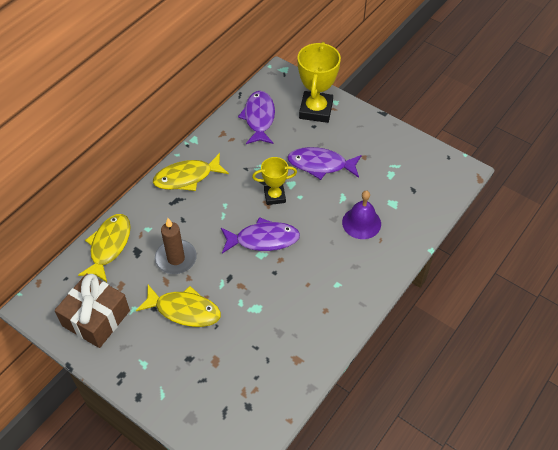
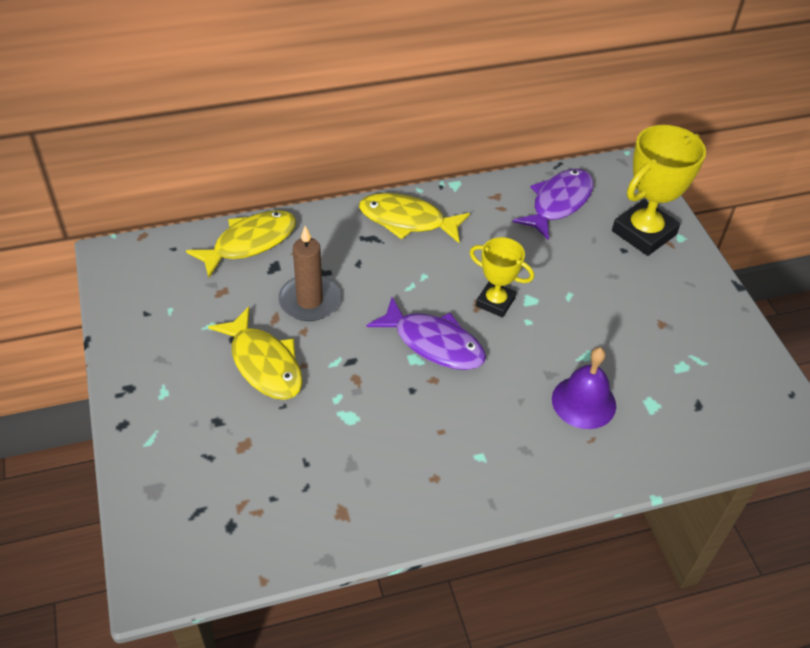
camera: 35 degrees right, 5 degrees down
brown gift [55,273,130,348] -> none
purple fish [287,147,362,180] -> none

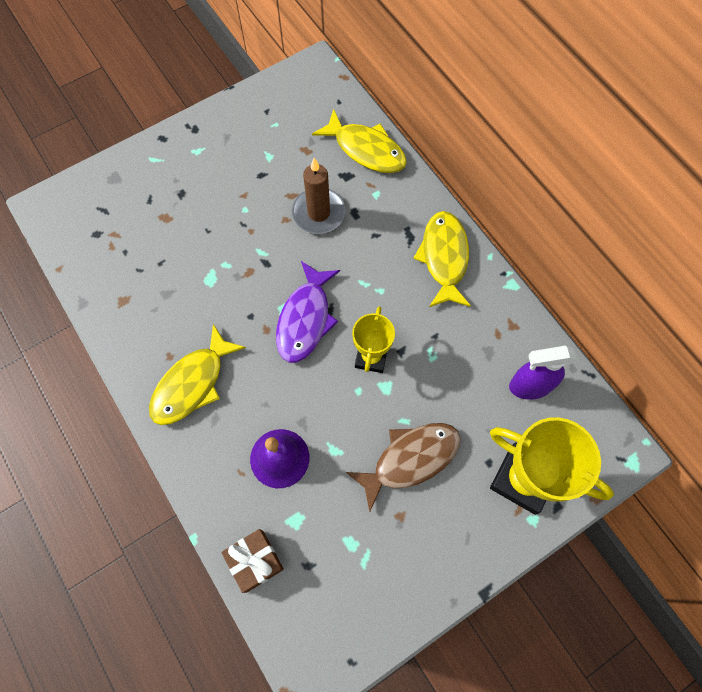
camera: 75 degrees right, 20 degrees up
yellow fish [208,307,302,400] -> yellow fish moved to [149,324,246,425]
purple fish [513,169,594,241] -> purple spray bottle [509,346,577,400]
none -> brown gift [222,529,284,593]
none -> brown fish [346,423,461,512]

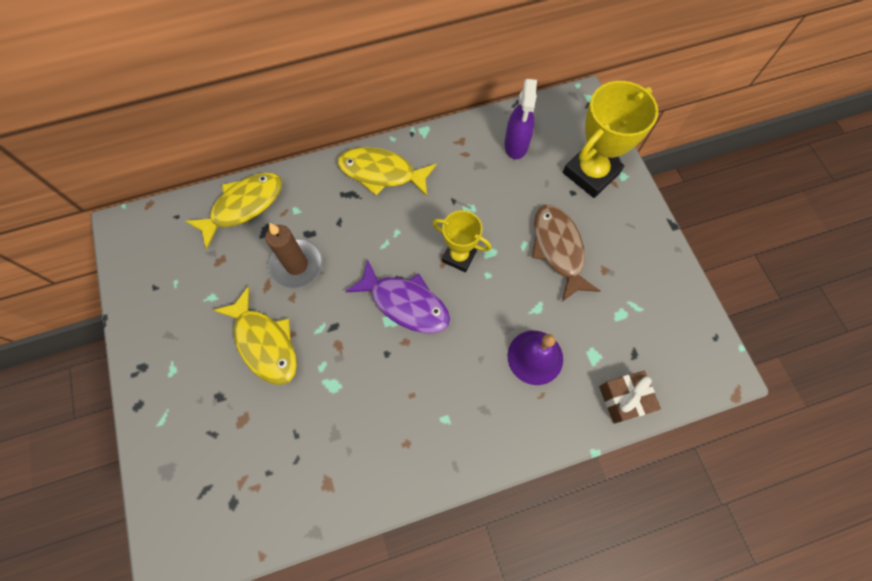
camera: 75 degrees left, 0 degrees up
yellow fish [149,324,246,425] -> yellow fish moved to [213,286,297,385]

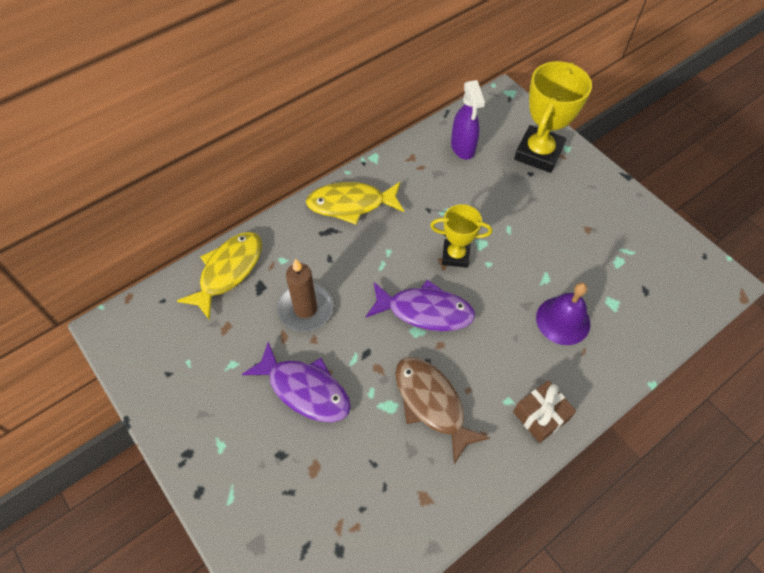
camera: 20 degrees left, 10 degrees down
yellow fish [213,286,297,385] -> purple fish [242,342,351,422]
brown fish [532,205,600,302] -> brown fish moved to [395,357,490,464]
brown gift [599,371,661,424] -> brown gift moved to [513,380,576,443]

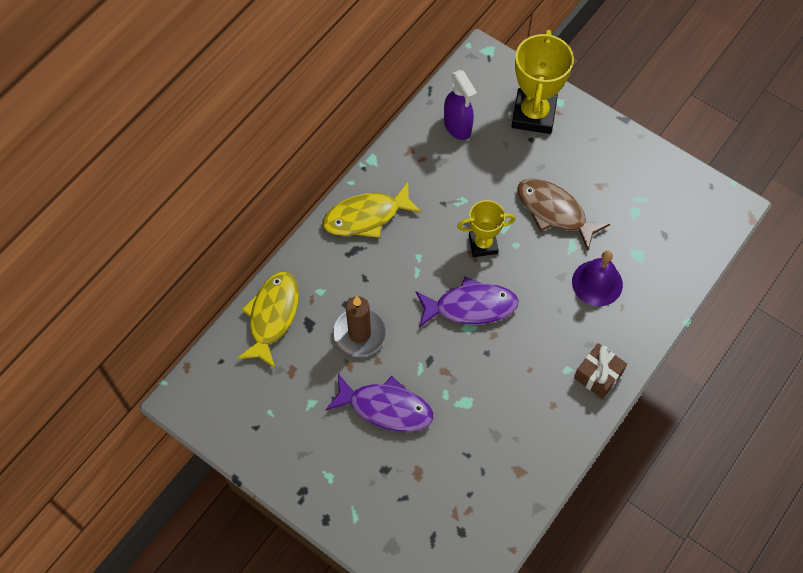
camera: 15 degrees left, 5 degrees up
brown fish [395,357,490,464] -> brown fish moved to [517,178,610,251]

